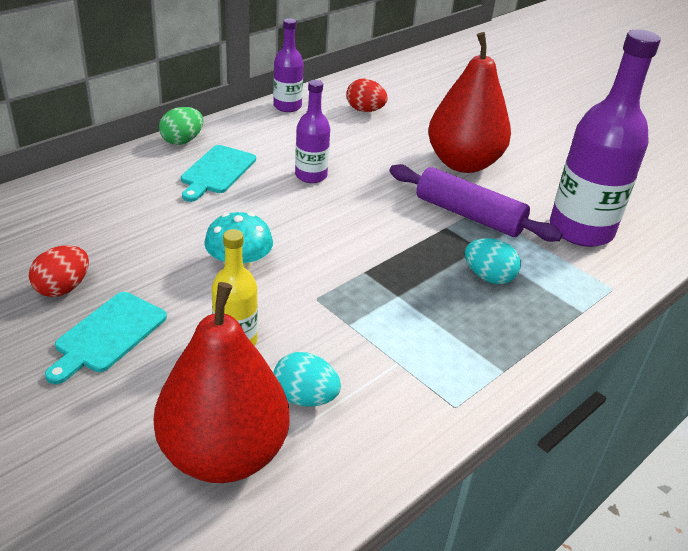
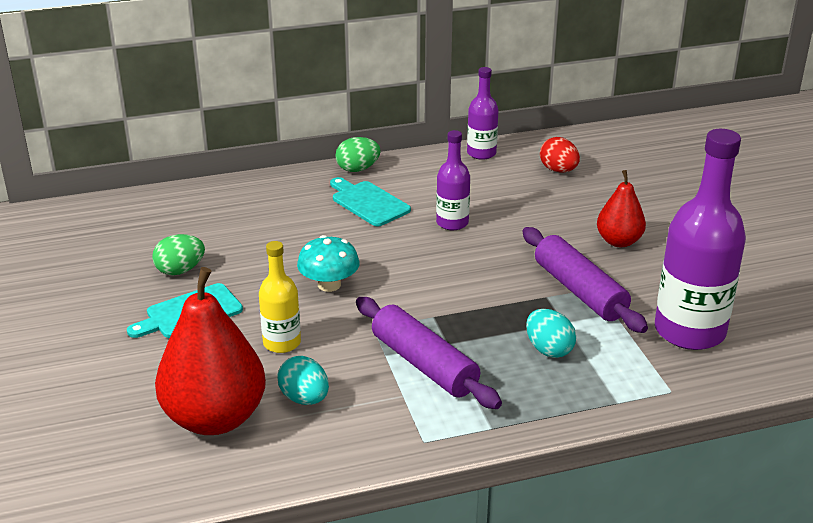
camera: 30 degrees right, 5 degrees down
red egg [29,245,89,297] -> green egg [152,234,205,275]
turquoise cutting board [181,145,256,202] -> turquoise cutting board turned 90 degrees clockwise [330,177,411,226]
red pear [428,32,511,173] -> red pear [597,170,646,247], size x0.55
none -> purple rolling pin [356,297,502,409]

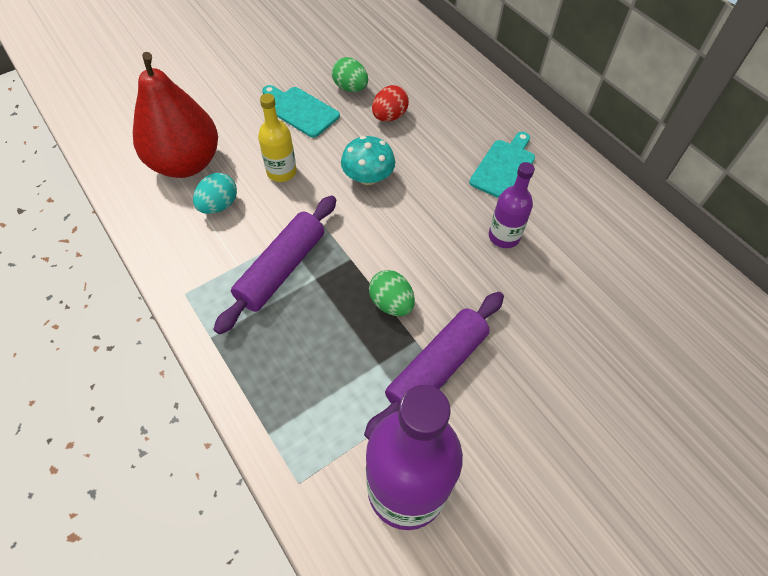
camera: 70 degrees right, 25 degrees up
green egg [335,137,381,172] -> green egg moved to [369,270,415,316]
purple bottle [467,67,499,160] -> none
turquoise egg [526,309,576,358] -> none
red egg [540,137,580,173] -> red egg moved to [372,85,409,122]
red pear [597,170,646,247] -> none

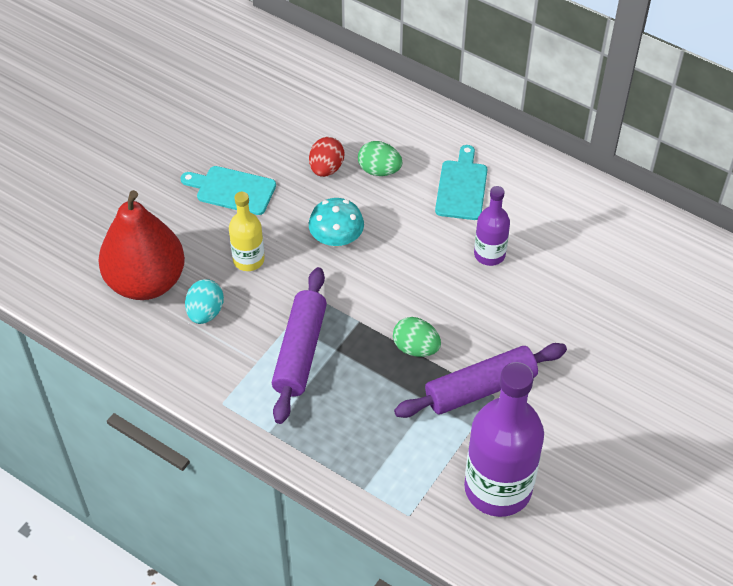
camera: 20 degrees left, 5 degrees down
green egg [332,57,368,92] -> green egg moved to [358,141,402,176]
purple rolling pin [364,292,504,440] -> purple rolling pin turned 45 degrees clockwise [394,343,567,418]

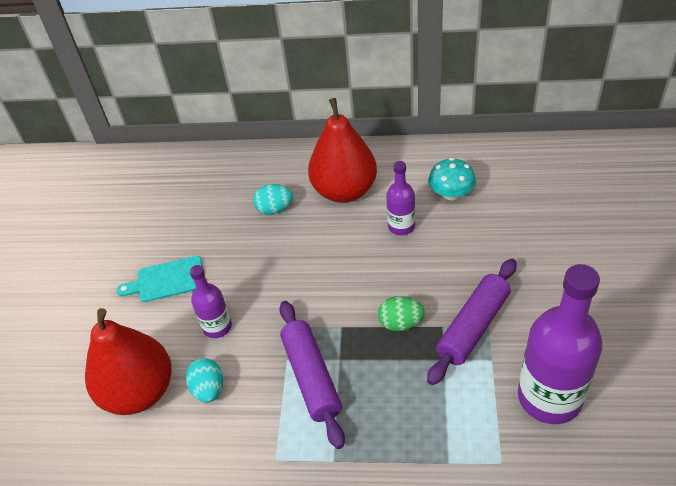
camera: 25 degrees left, 5 degrees down
yellow bottle [229,192,265,271] -> purple bottle [190,265,232,338]
red egg [309,137,344,177] -> none
turquoise mushroom [309,198,364,247] -> turquoise mushroom moved to [428,158,476,200]
green egg [358,141,402,176] -> turquoise egg [253,184,293,215]
turquoise cutting board [435,145,487,220] -> red pear [308,98,377,203]

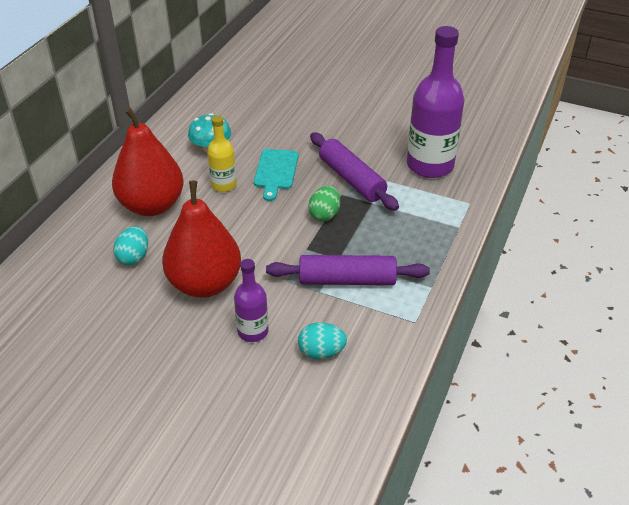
camera: 75 degrees left, 5 degrees down
red pear [85,308,172,415] -> red pear moved to [162,181,241,298]
turquoise cutting board [116,256,203,302] -> turquoise cutting board moved to [254,149,299,201]
purple bottle [386,161,415,235] -> yellow bottle [207,115,237,192]

